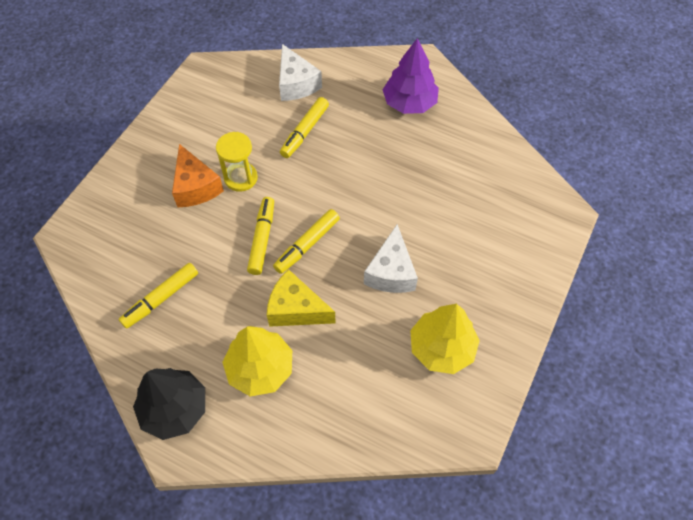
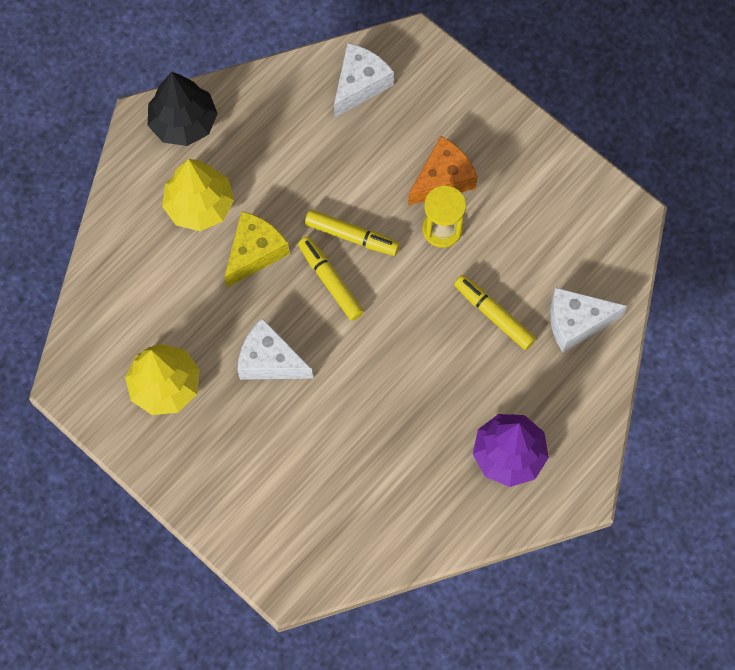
camera: 105 degrees right, 10 degrees up
yellow marker [119,263,198,329] -> none
orange cheese [172,144,224,207] -> orange cheese turned 150 degrees clockwise [408,136,478,205]
none -> white cheese [334,43,394,117]

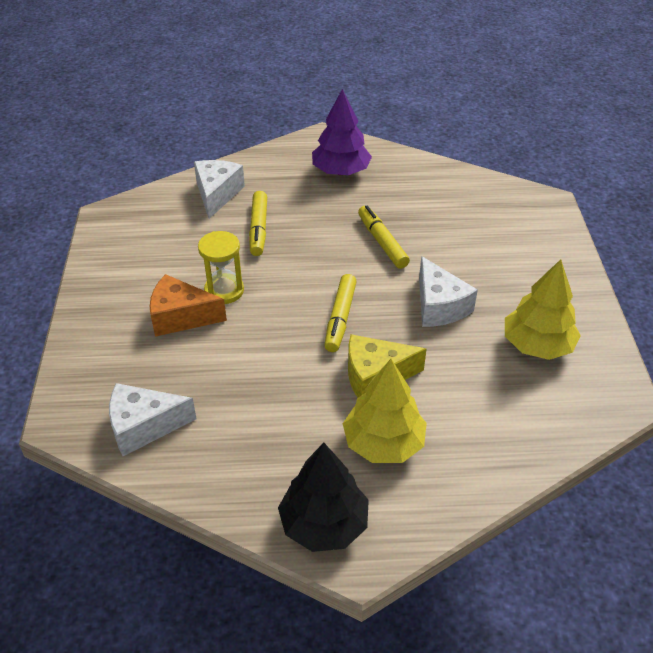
camera: 135 degrees left, 25 degrees down
yellow marker [305,210,400,256] -> yellow marker moved to [358,205,410,269]
white cheese [550,287,627,352] -> white cheese turned 120 degrees counterclockwise [194,160,245,219]

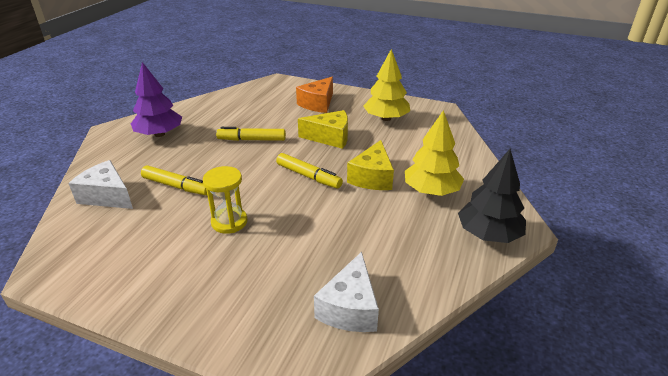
camera: 65 degrees left, 10 degrees down
orange cheese [150,274,227,337] -> orange cheese moved to [296,77,333,113]
white cheese [419,256,478,327] -> yellow cheese [298,110,348,149]

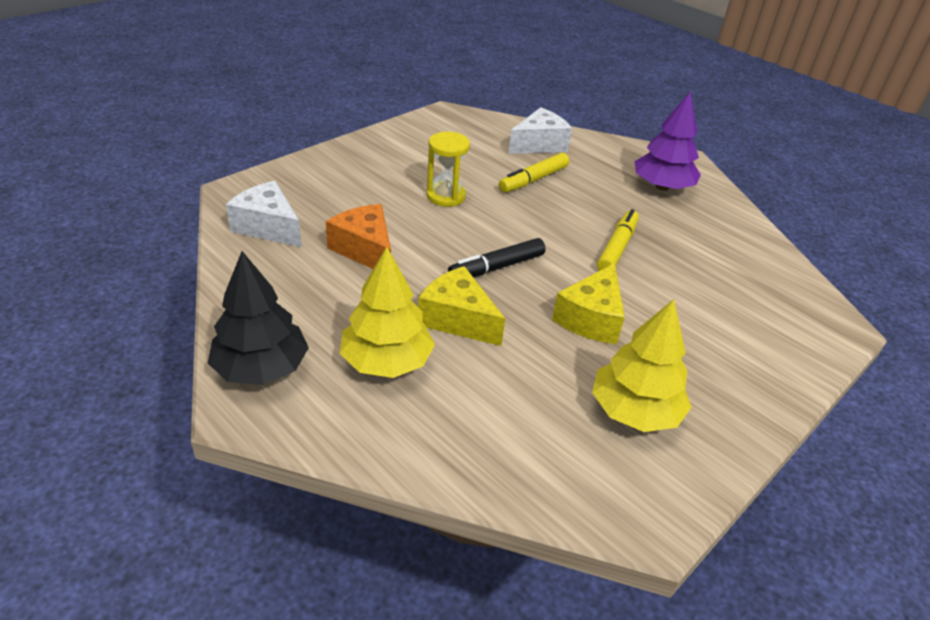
camera: 110 degrees right, 5 degrees up
yellow marker [276,153,343,189] -> black marker [448,238,545,277]
orange cheese [296,77,333,113] -> orange cheese moved to [326,204,391,269]

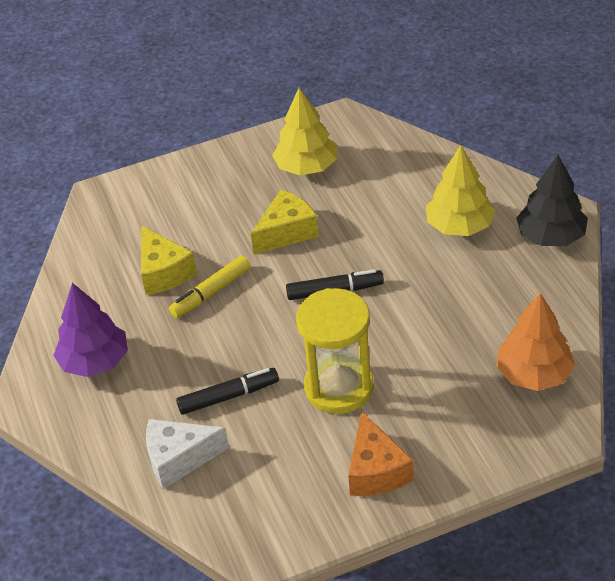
camera: 150 degrees left, 5 degrees up
white cheese [226,181,302,247] -> orange tree [496,293,575,391]
orange cheese [326,204,391,269] -> orange cheese moved to [348,411,414,496]
yellow cheese [418,266,505,346] -> yellow cheese moved to [141,226,197,295]
yellow hourglass [426,132,470,207] -> yellow hourglass [296,288,374,414], size x1.61
yellow marker [498,153,569,193] -> black marker [176,368,279,415]

